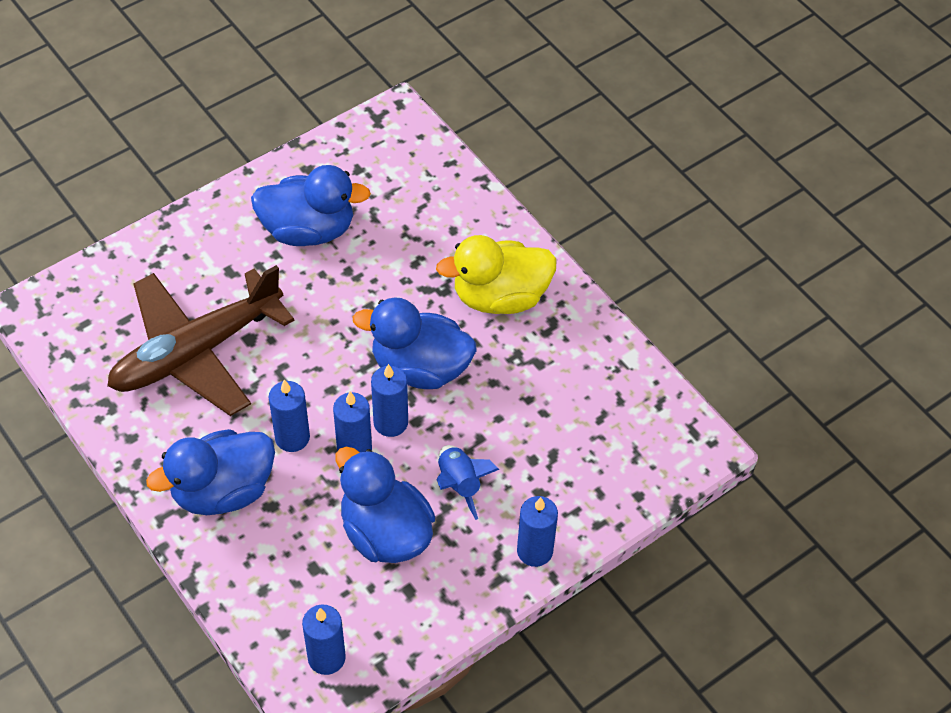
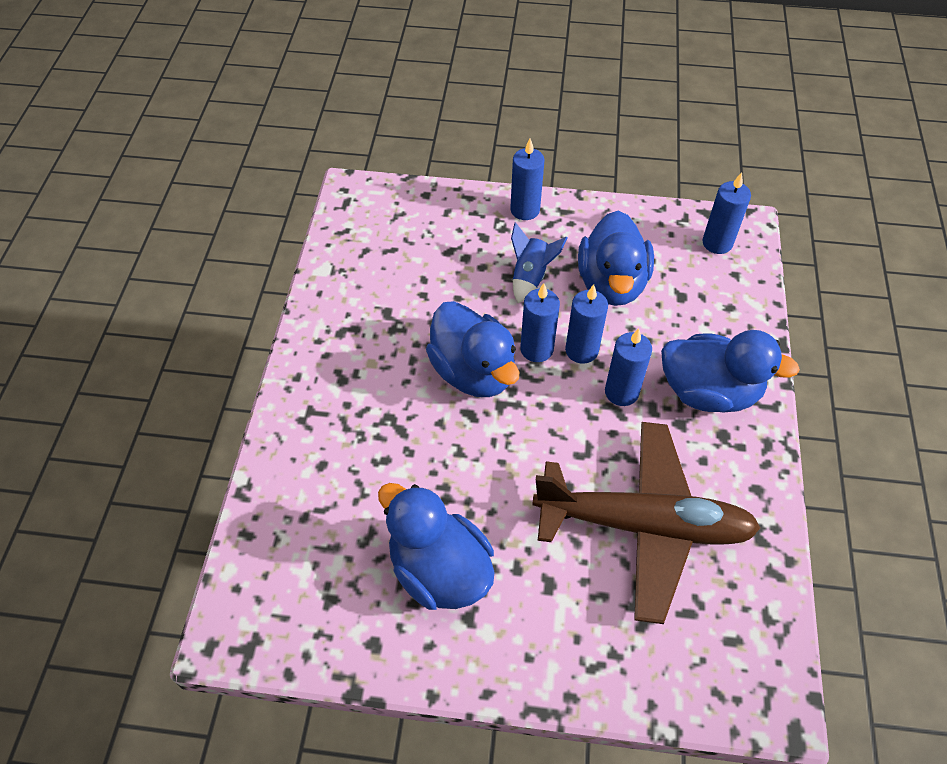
camera: 135 degrees left, 0 degrees up
yellow duck [436,235,557,314] -> none

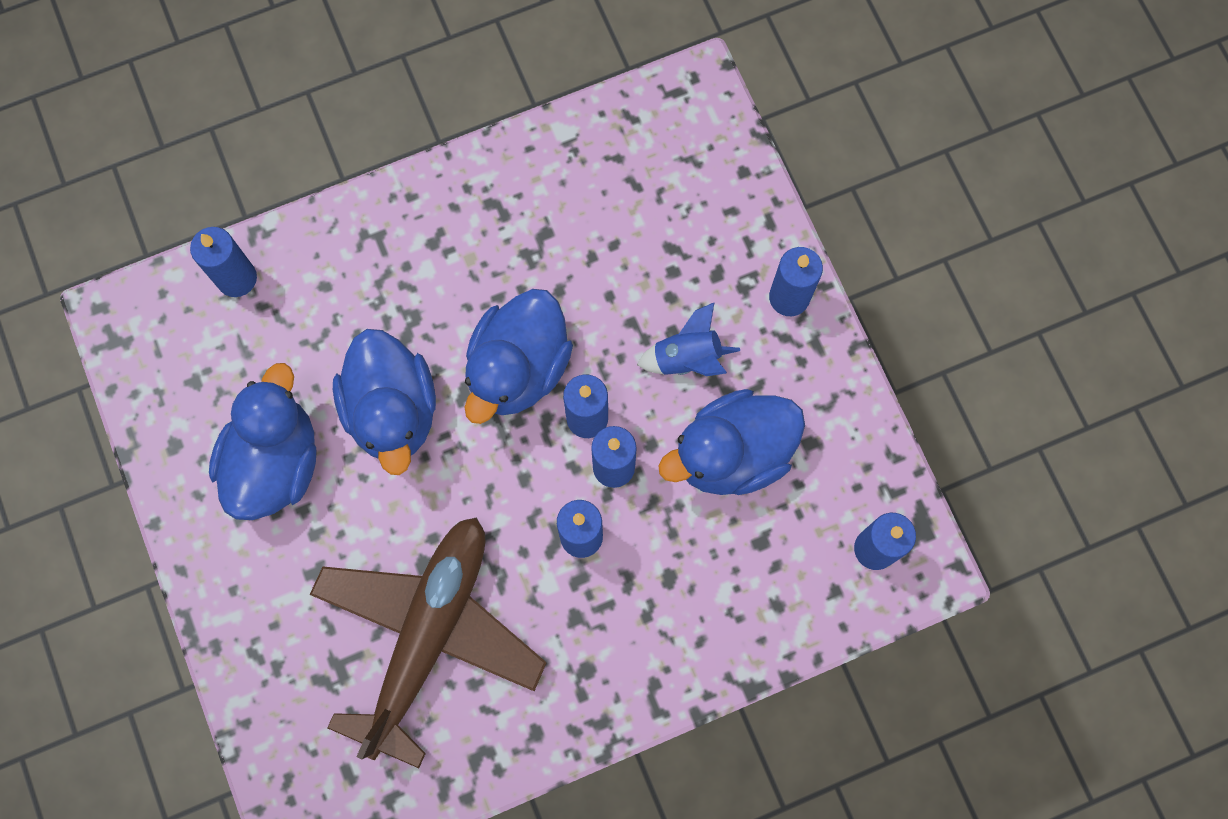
camera: 60 degrees right, 20 degrees up
brown plane [532,422,761,624] -> brown plane turned 135 degrees counterclockwise [310,517,547,768]
blue duck [661,330,800,413] -> blue duck moved to [333,329,436,475]
none -> blue candle [190,227,257,297]

